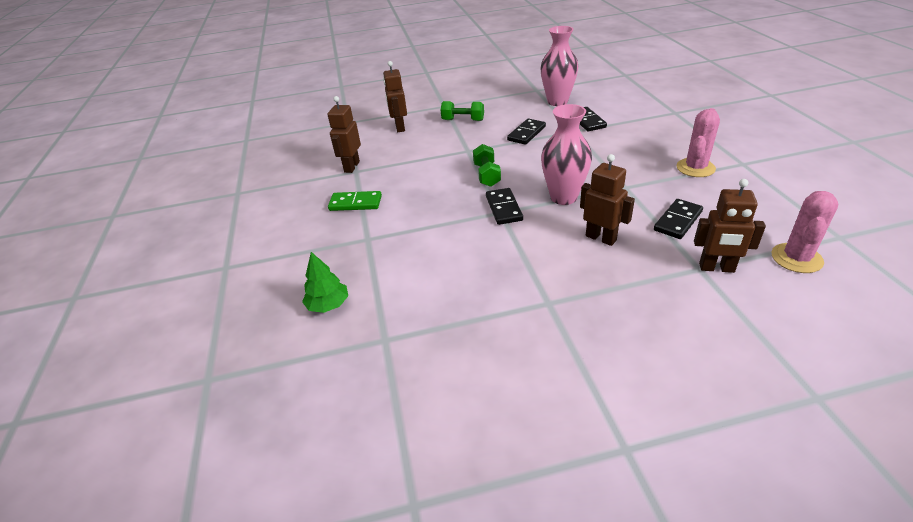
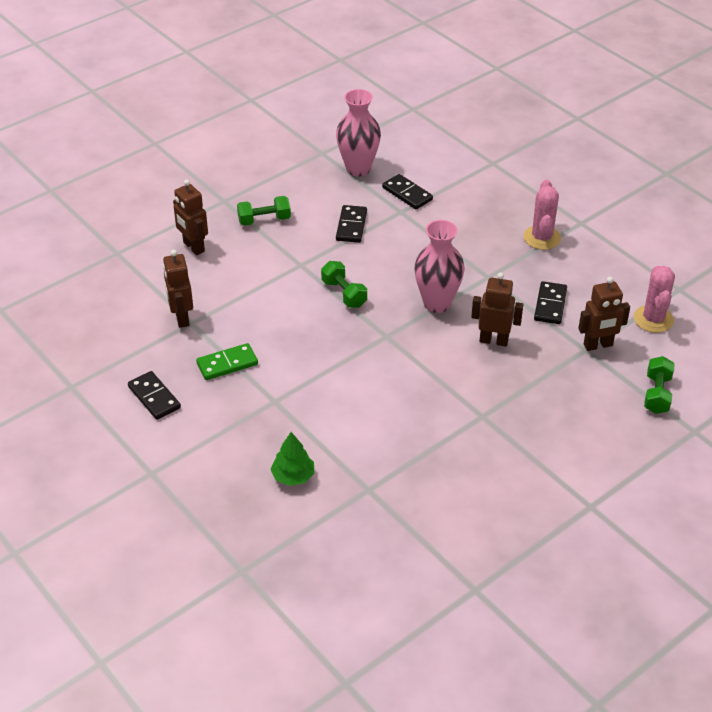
camera: 30 degrees left, 5 degrees up
black domino [486,188,523,225] -> black domino moved to [128,371,181,420]
none -> green dumbbell [644,356,675,414]

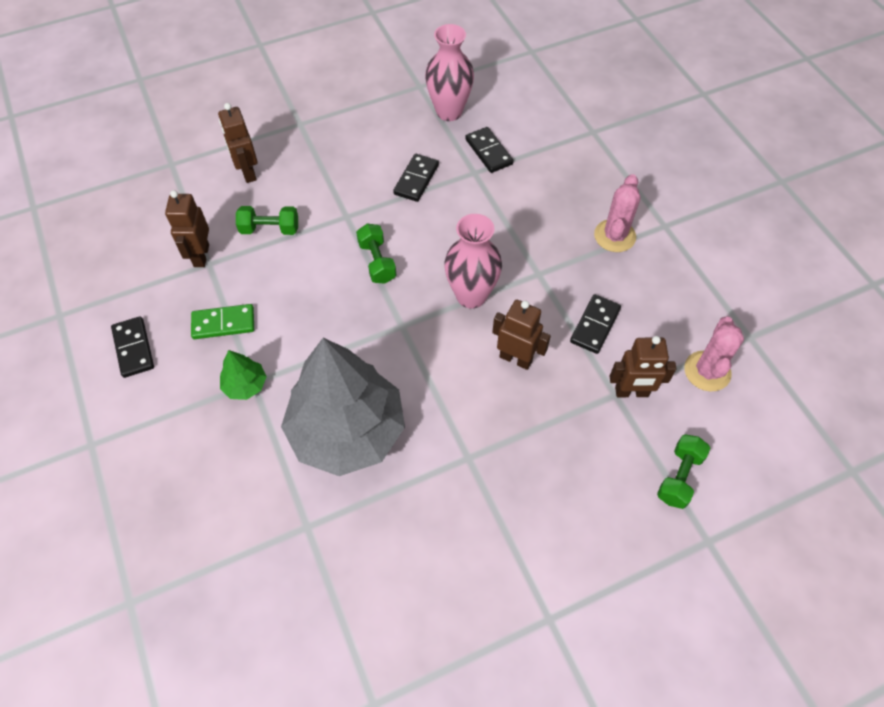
camera: 15 degrees right, 15 degrees up
green dumbbell [237,196,291,226] -> green dumbbell moved to [236,206,298,235]
green tree [270,432,314,486] -> green tree moved to [220,350,267,400]
none -> grey tree [281,338,405,476]

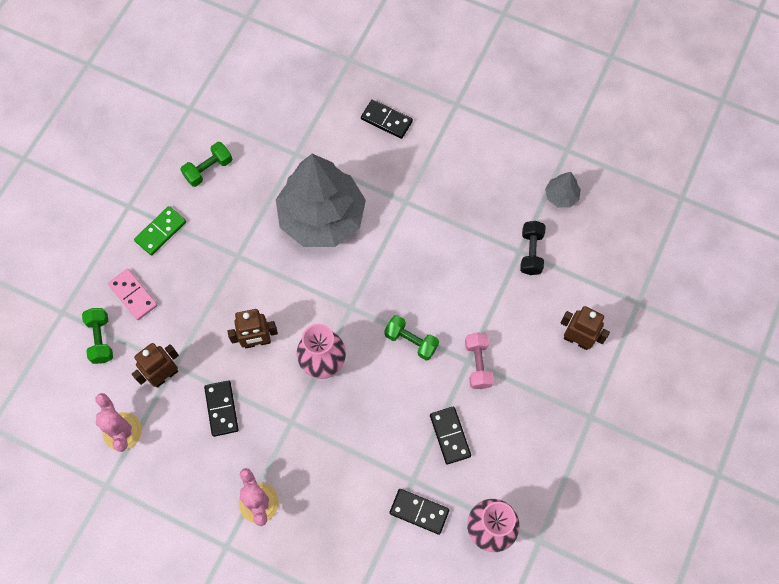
camera: 140 degrees right, 10 degrees up
black domino [111,316,154,378] -> black domino moved to [361,100,413,139]
brown robot [165,190,209,267] -> black dumbbell [520,221,546,275]
green domino [191,304,254,339] -> green domino moved to [134,206,186,256]
green tree [220,350,267,400] -> none
green dumbbell [236,206,298,235] -> green dumbbell moved to [180,142,232,187]
none -> pink domino [108,269,158,320]
none -> pink dumbbell [465,333,494,389]
none -> grey tree [545,172,581,208]

